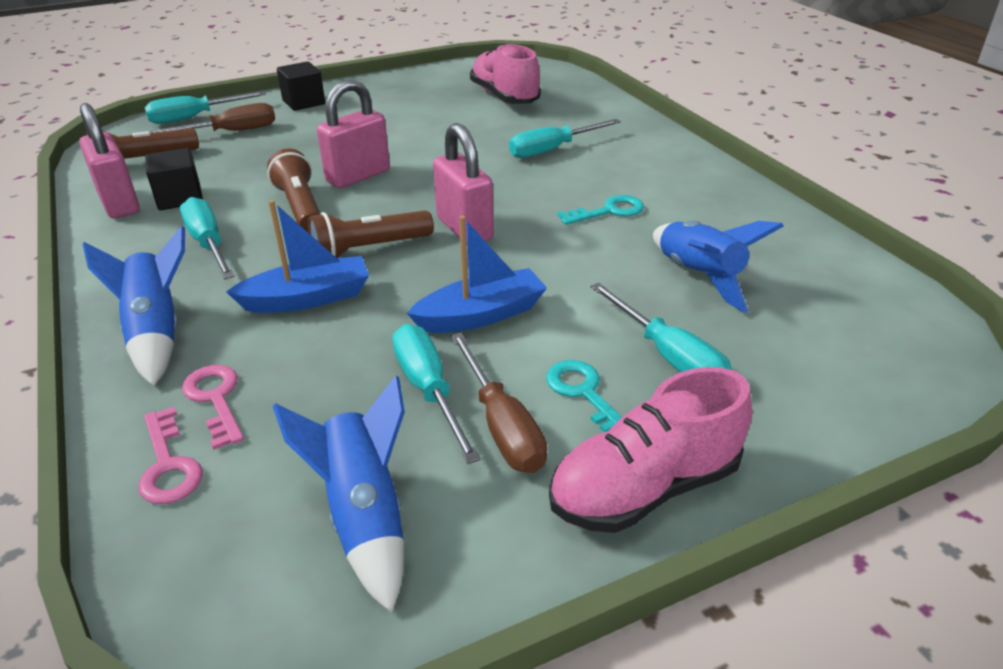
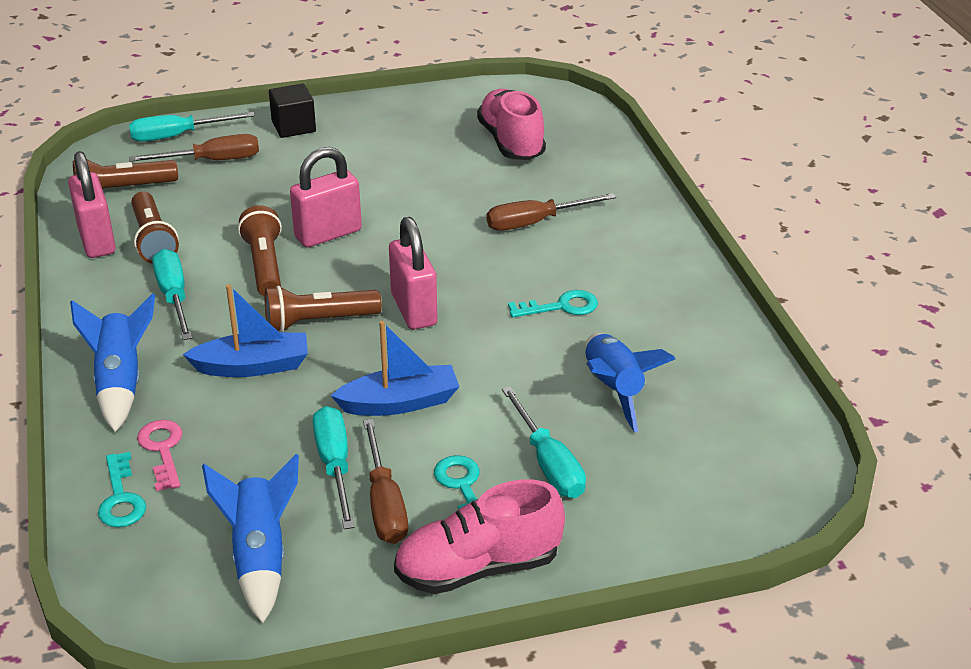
camera: 10 degrees right, 0 degrees up
pink key [138,407,203,504] -> turquoise key [98,452,146,527]
black cube [145,148,203,210] -> brown flashlight [131,192,179,264]
turquoise screwdriver [509,119,621,158] -> brown screwdriver [487,193,616,231]

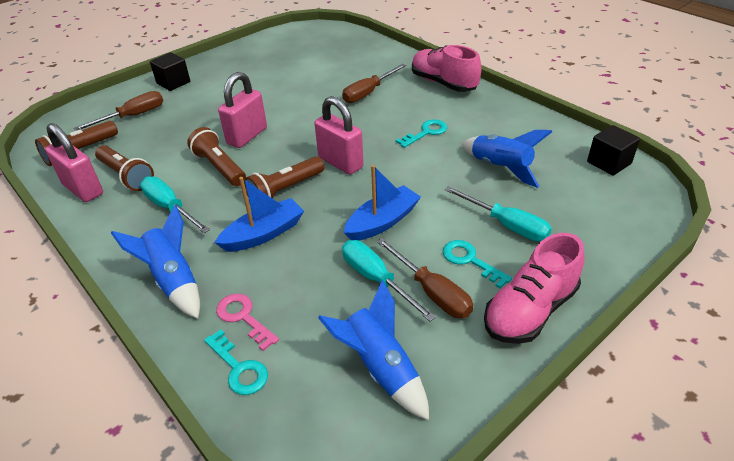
camera: 25 degrees left, 5 degrees up
turquoise screwdriver [129,112,255,142] -> none
pink shoe [477,89,546,160] -> pink shoe moved to [412,45,481,92]
none -> black cube [587,125,640,176]

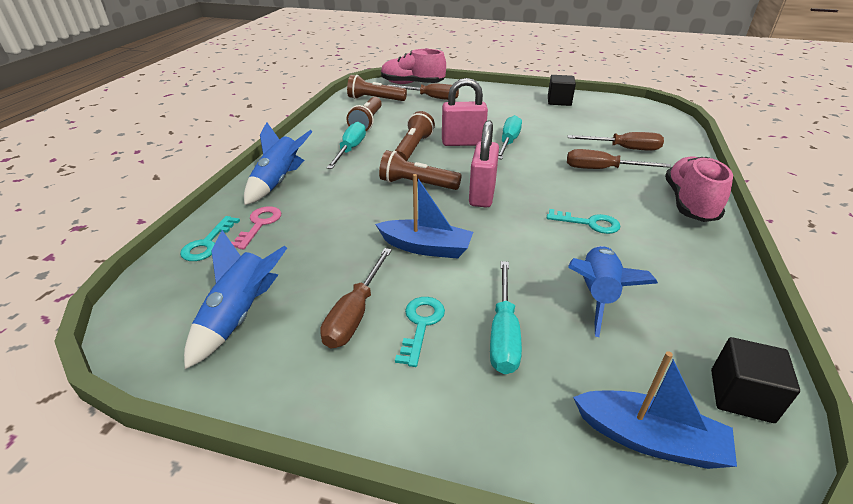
camera: 55 degrees right, 5 degrees down
pink padlock [45,123,103,202] -> none
black cube [150,52,190,91] -> black cube moved to [548,75,576,106]
blue boat [214,177,304,252] -> blue boat moved to [573,351,737,469]
turquoise screwdriver [342,240,436,322] -> turquoise screwdriver moved to [498,115,522,159]
pink shoe [484,233,585,344] -> pink shoe moved to [381,49,446,84]
none -> brown screwdriver [568,132,664,151]

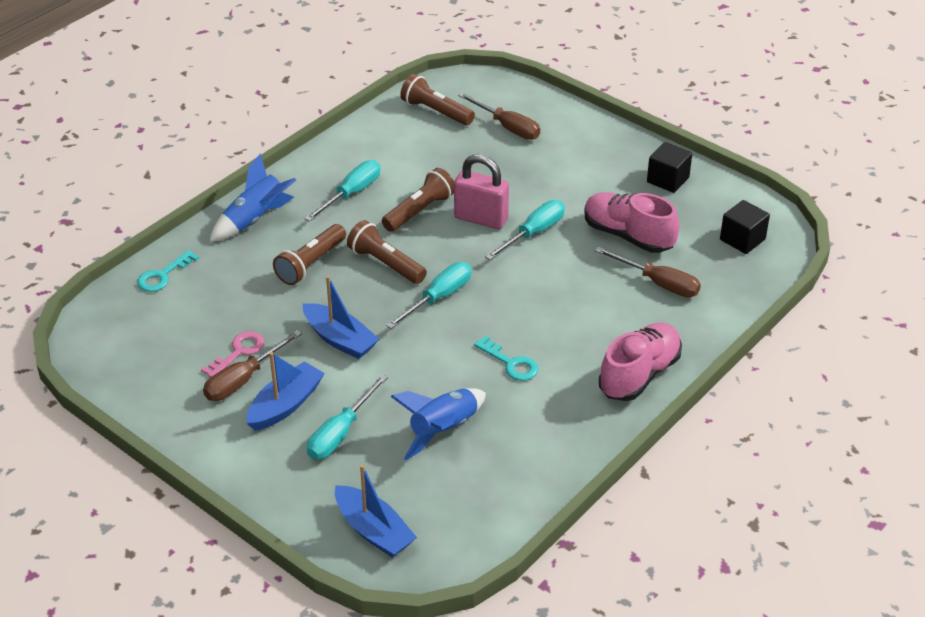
camera: 25 degrees right, 5 degrees up
blue rocket [184,230,287,369] -> none
pink key [231,206,281,249] -> pink key moved to [201,331,264,378]
brown flashlight [347,97,382,131] -> brown flashlight moved to [273,224,346,285]
pink shoe [381,49,446,84] -> pink shoe moved to [584,192,680,253]
turquoise key [395,297,445,367] -> blue boat [246,352,325,431]
pink padlock [469,120,499,208] -> turquoise screwdriver [386,262,471,329]
brown screwdriver [567,149,671,169] -> none
black cube [711,337,800,423] -> black cube moved to [720,200,770,254]

